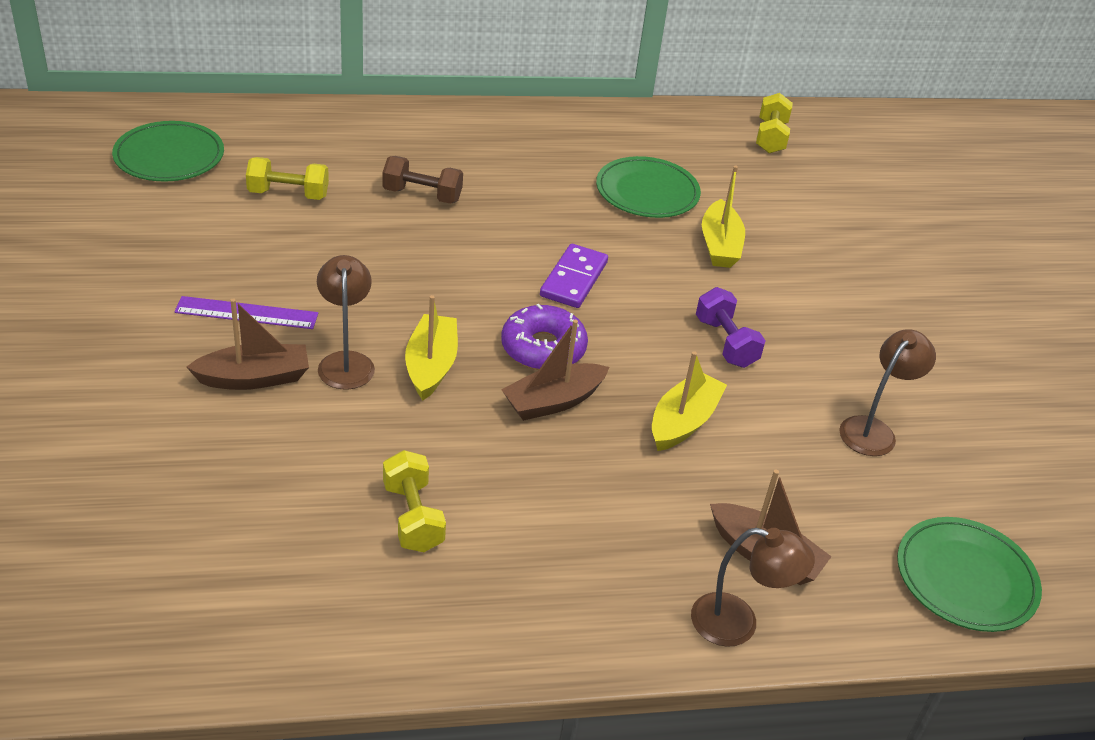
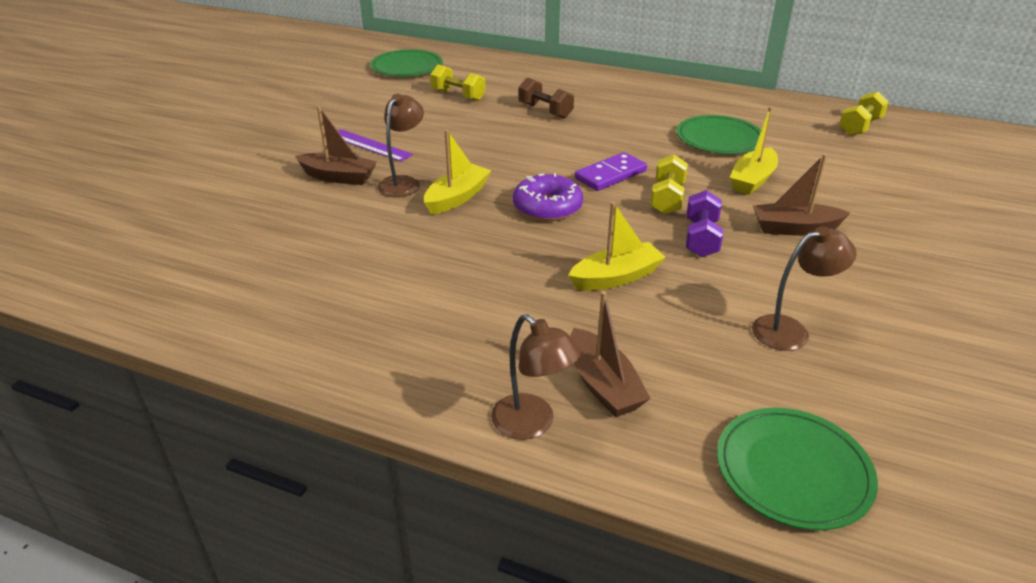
camera: 35 degrees right, 5 degrees down
yellow dumbbell [383,450,446,552] -> yellow dumbbell moved to [650,154,688,215]
brown boat [501,320,609,421] -> brown boat moved to [753,154,850,236]

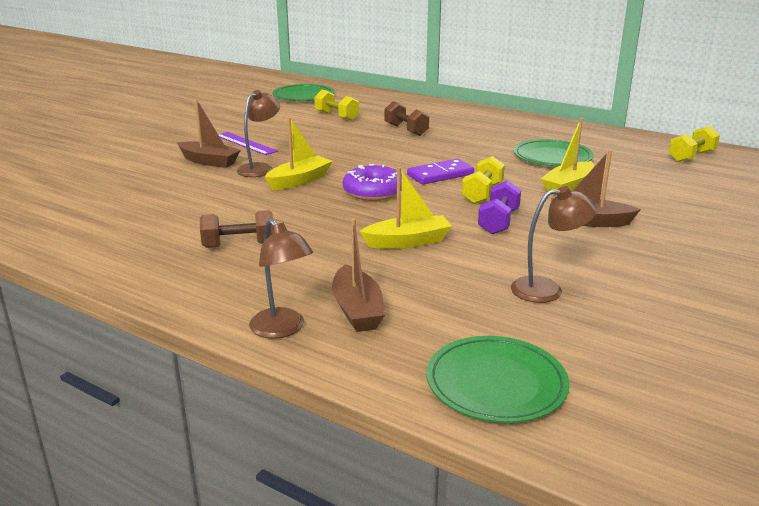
camera: 10 degrees right, 10 degrees down
none -> brown dumbbell [200,210,273,248]

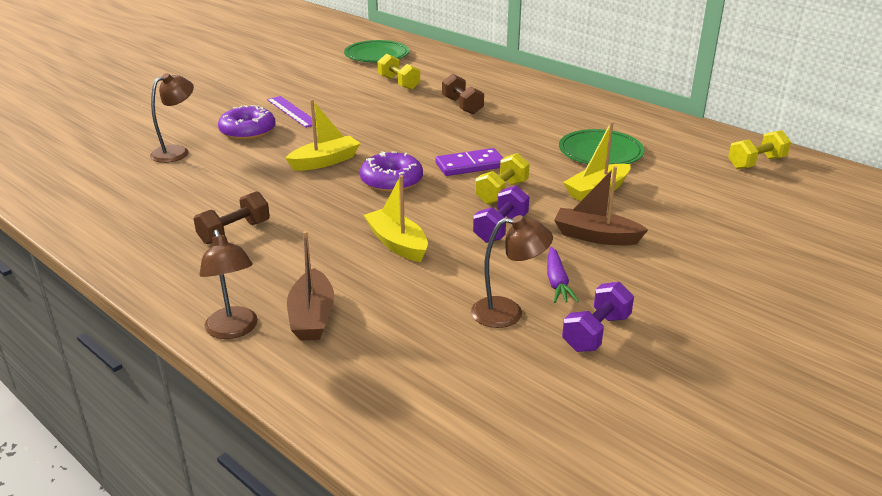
camera: 10 degrees right, 5 degrees up
brown boat [177,99,241,168] -> purple donut [218,105,275,140]
brown dumbbell [200,210,273,248] -> brown dumbbell turned 45 degrees counterclockwise [194,191,270,244]
brown lamp [237,90,280,177] -> brown lamp moved to [150,73,194,163]
yellow boat [360,167,452,249] -> yellow boat turned 120 degrees counterclockwise [364,175,428,262]
green plate [427,336,569,423] -> none
none -> purple carrot [547,247,579,303]
none -> purple dumbbell [562,282,634,352]

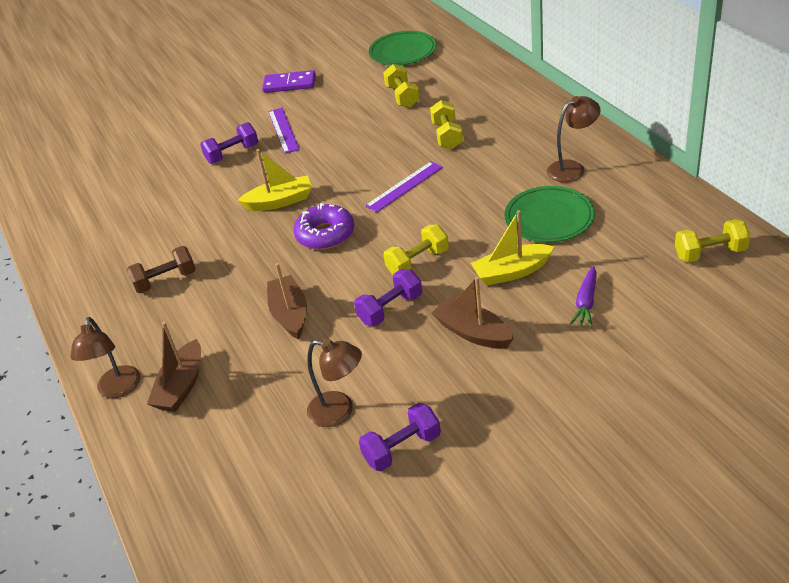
camera: 25 degrees right, 10 degrees up
brown lamp [150,73,194,163] -> brown lamp moved to [547,96,601,182]
purple donut [218,105,275,140] -> purple dumbbell [200,122,258,164]
yellow boat [364,175,428,262] -> brown boat [267,263,307,339]
purple domino [436,148,503,176] -> purple domino moved to [262,70,316,93]
brown dumbbell [442,74,484,115] -> yellow dumbbell [430,100,463,150]
purple carrot [547,247,579,303] -> purple carrot moved to [570,266,597,327]
none -> purple ruler [365,161,443,213]

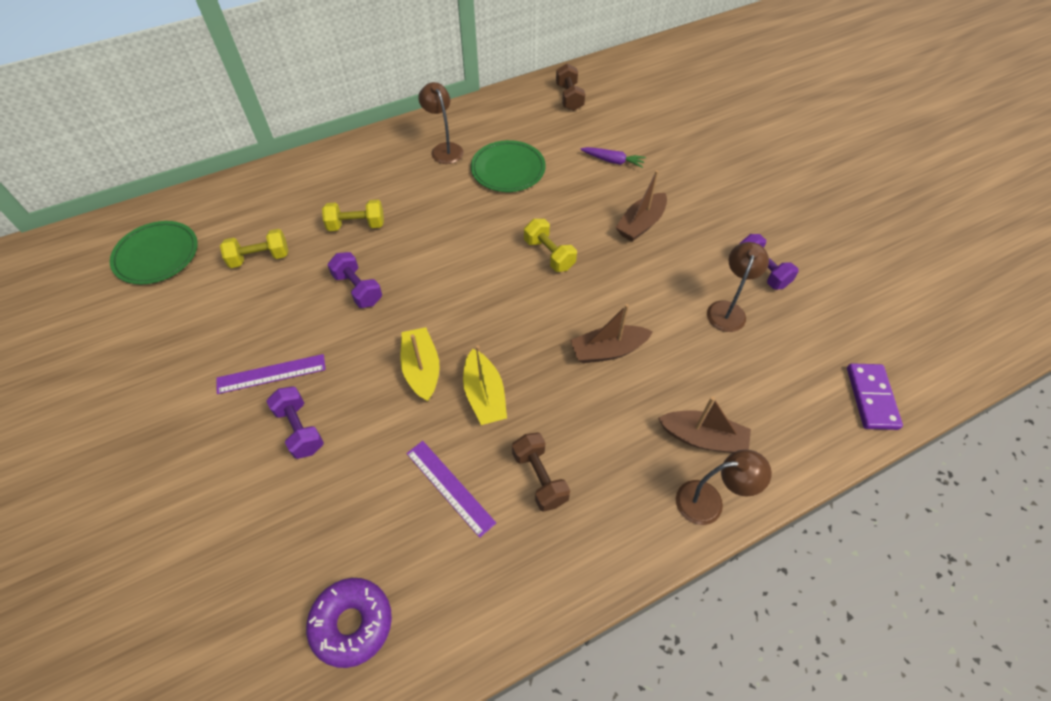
camera: 95 degrees left, 15 degrees up
purple domino [262,70,316,93] -> purple domino moved to [847,363,903,430]
purple donut [293,203,354,250] -> purple donut moved to [306,578,392,668]
purple dumbbell [354,269,422,326] -> purple dumbbell moved to [327,252,382,308]
purple ruler [365,161,443,213] -> purple ruler moved to [406,441,496,538]
yellow boat [471,210,554,286] -> yellow boat moved to [463,345,507,425]
yellow dumbbell [675,219,750,263] -> brown dumbbell [556,64,585,111]

